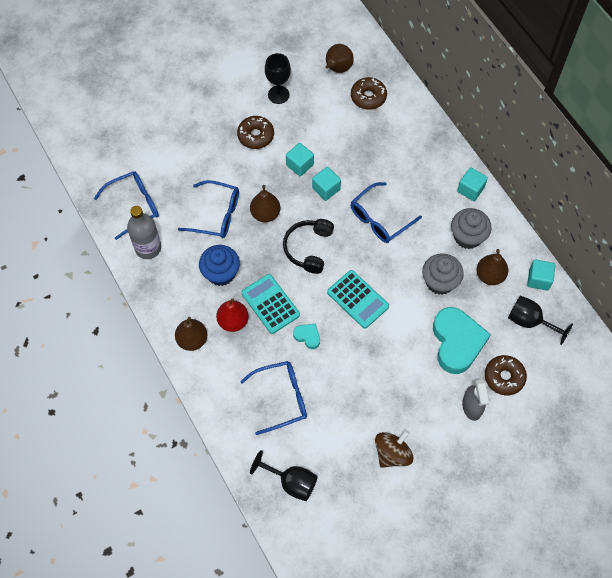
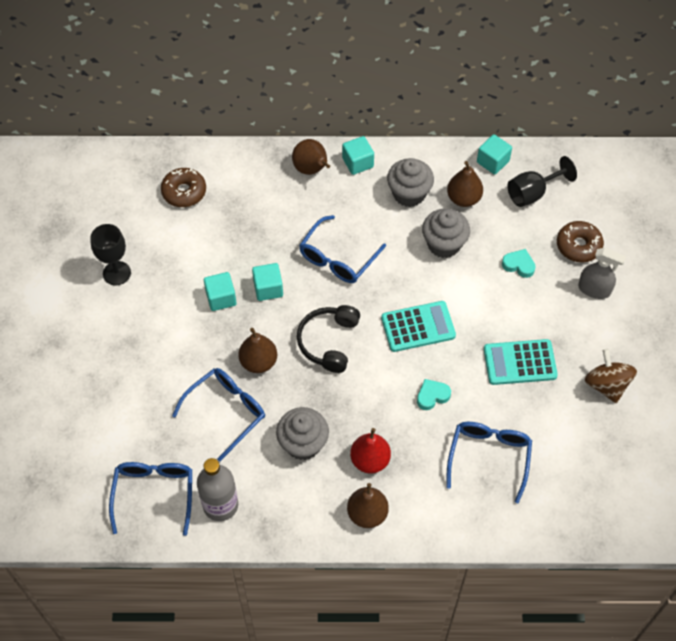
camera: 60 degrees left, 5 degrees down
blue cupcake [199,245,240,286] -> grey cupcake [276,407,329,460]
brown donut [237,116,274,149] -> none
turquoise calculator [241,274,300,334] -> turquoise calculator moved to [484,339,558,385]
black goblet [250,450,318,501] -> none
black headphones [283,219,334,274] -> black headphones turned 60 degrees clockwise [297,305,360,373]
brown pear [326,44,354,73] -> brown pear moved to [292,139,330,175]
blue glasses [351,182,422,243] -> blue glasses turned 45 degrees clockwise [299,215,386,283]
turquoise heart [433,307,491,374] -> turquoise heart [502,249,536,278], size x0.45

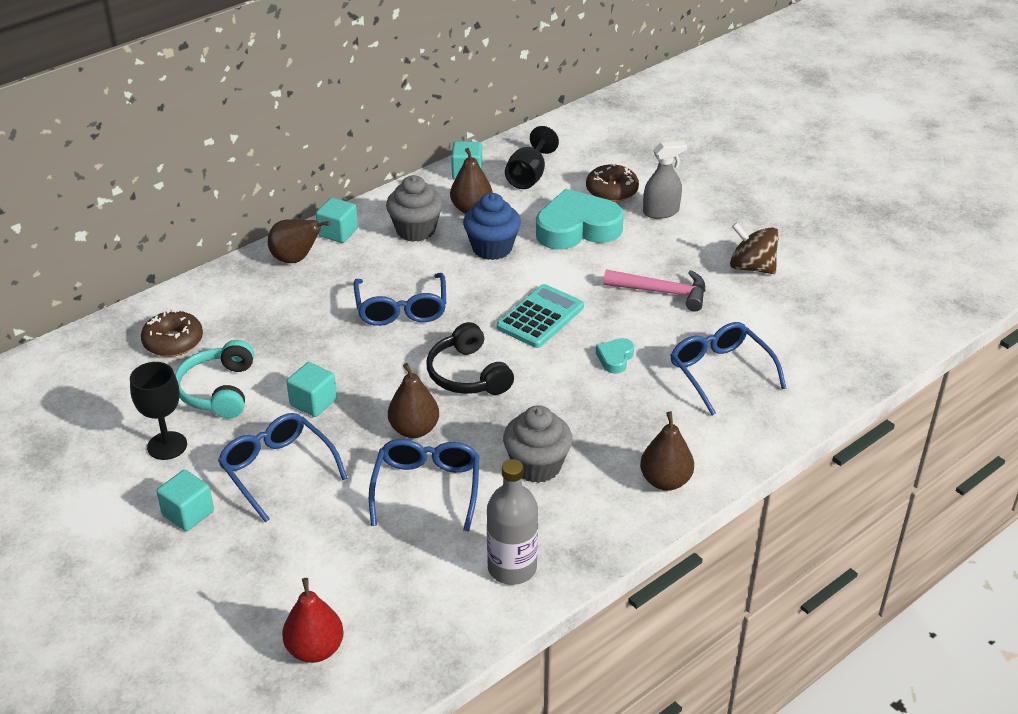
camera: 40 degrees left, 20 degrees down
blue glasses [109,462,192,536] -> blue glasses moved to [218,413,347,523]
turquoise cube [252,263,283,301] -> turquoise cube moved to [156,470,214,531]
red pear [350,428,391,474] -> red pear moved to [282,578,344,663]
grey cupcake [422,209,470,258] -> blue cupcake [463,193,521,260]
turquoise calculator [484,339,558,385] -> pink hammer [603,269,705,312]
turquoise heart [502,249,536,278] -> turquoise heart [536,189,624,250], size x2.24
none -> turquoise headphones [175,340,254,418]

